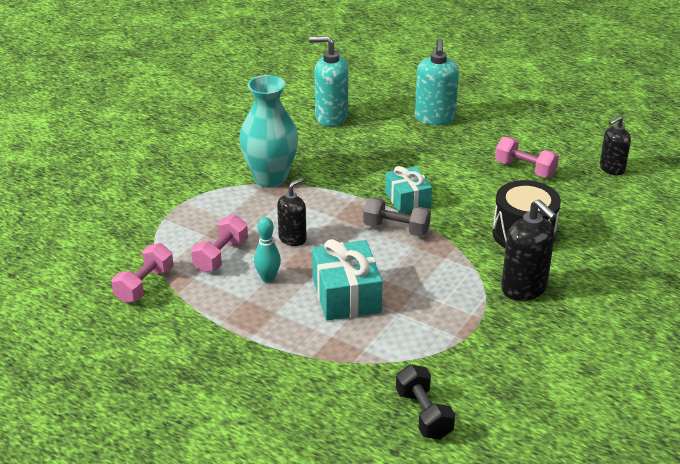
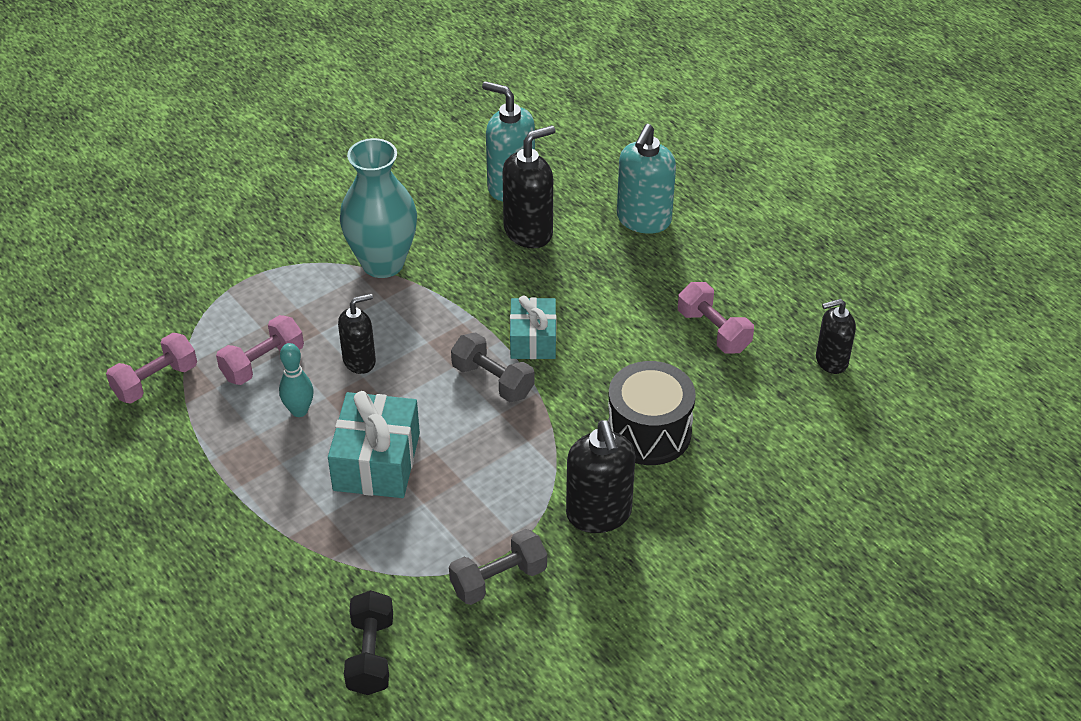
camera: 20 degrees right, 10 degrees up
none -> grey dumbbell [449,529,547,605]
none -> black soap dispenser [502,126,555,248]

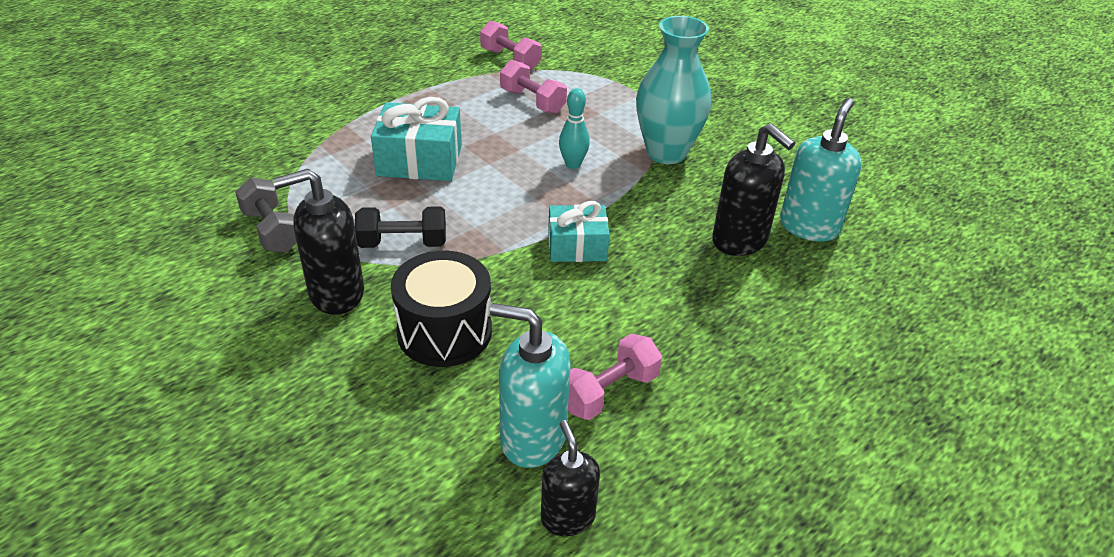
camera: 85 degrees right, 5 degrees down
turquoise bowling pin [279,343,314,417] -> turquoise bowling pin moved to [559,88,590,169]
black soap dispenser [338,294,376,374] -> none
black dumbbell [344,590,393,695] -> black dumbbell moved to [355,206,446,248]
grey dumbbell [451,332,534,402] -> none
turquoise soap dispenser [617,124,676,234] -> turquoise soap dispenser moved to [490,303,571,468]

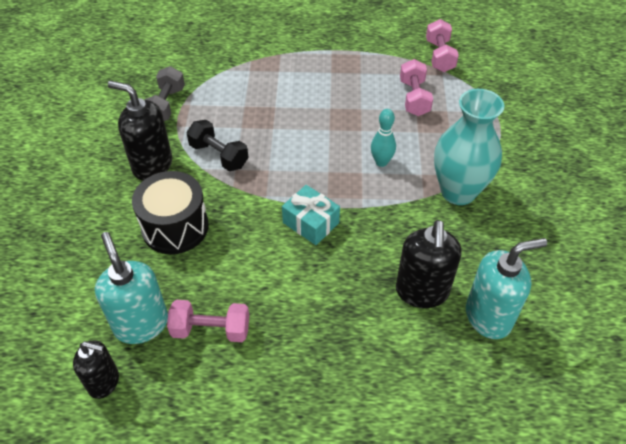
camera: 45 degrees right, 10 degrees up
turquoise gift [371,97,462,181] -> none
black soap dispenser [541,420,600,536] -> black soap dispenser turned 75 degrees clockwise [73,340,119,399]

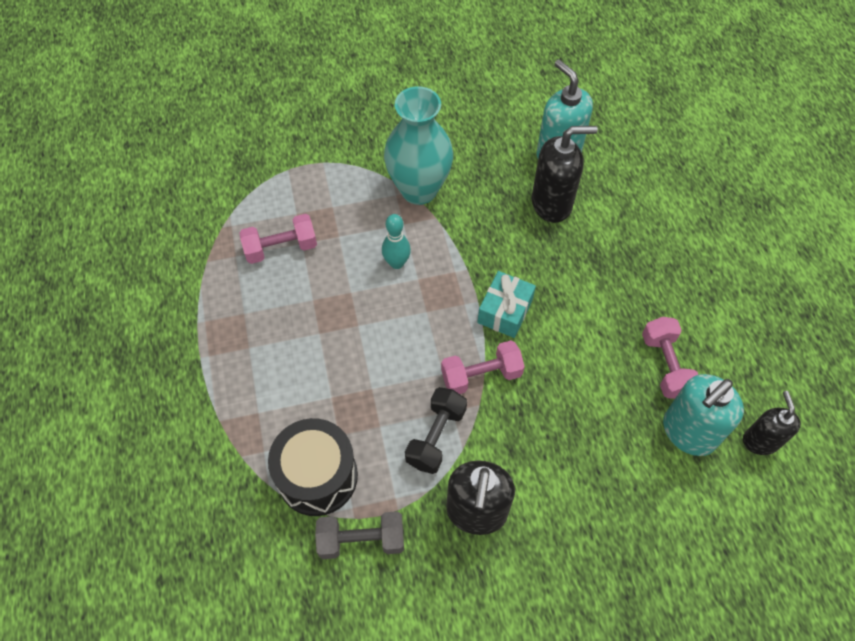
camera: 105 degrees left, 10 degrees up
black drum [132,171,209,254] -> black drum moved to [268,418,358,516]
pink dumbbell [426,19,459,72] -> pink dumbbell moved to [441,340,525,394]

